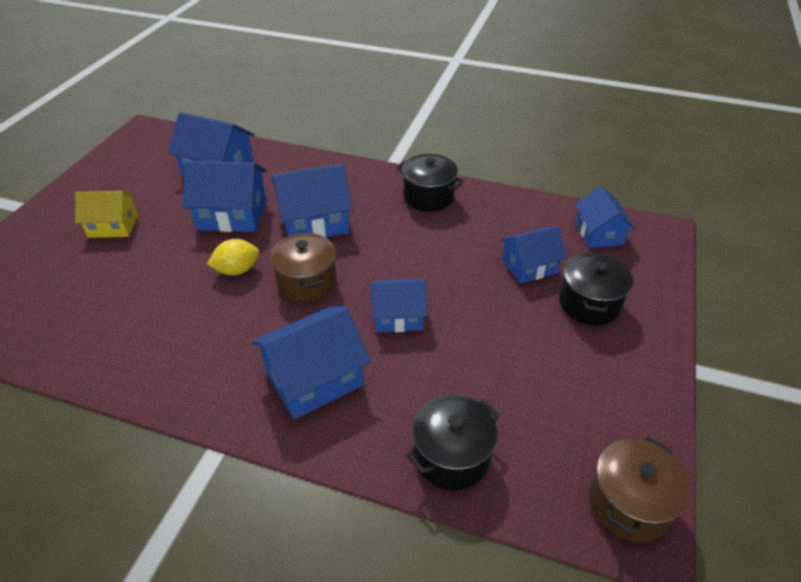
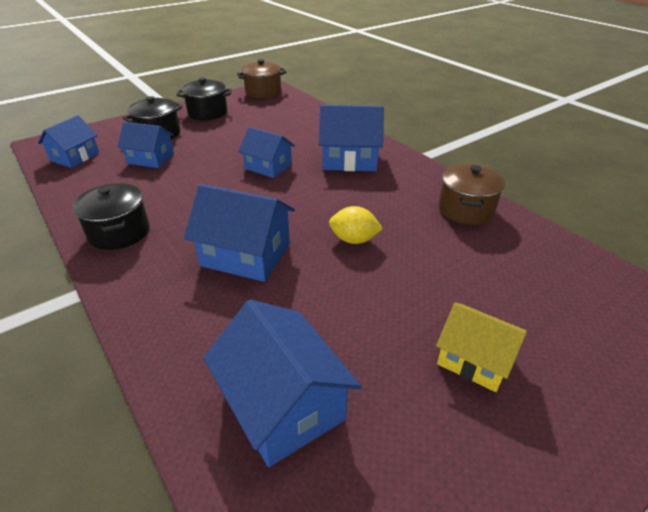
camera: 145 degrees left, 5 degrees down
blue house [182,161,267,232] -> none
brown pot [270,232,337,302] -> brown pot moved to [438,164,505,225]
black pot [406,395,500,490] -> black pot moved to [177,78,232,120]

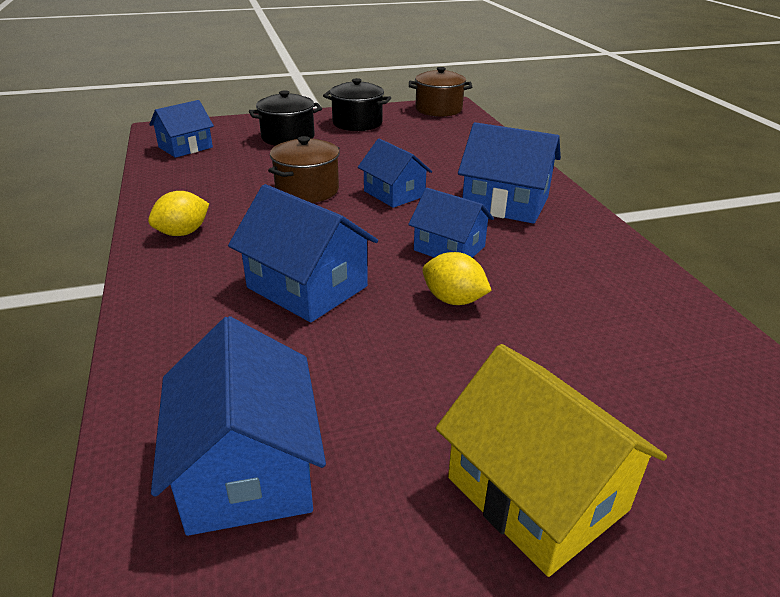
camera: 20 degrees right, 5 degrees down
black pot [73,183,150,250] -> yellow lemon [148,191,209,236]
blue house [117,122,174,168] -> blue house moved to [408,188,494,258]
yellow house [436,303,527,392] -> yellow house [436,344,667,577], size x1.50
brown pot [438,164,505,225] -> brown pot moved to [268,136,340,203]

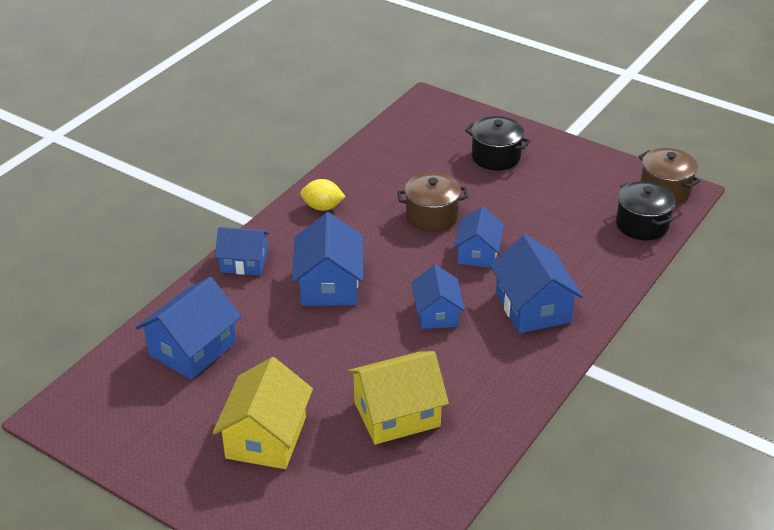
camera: 50 degrees right, 5 degrees up
blue house [149,100,214,158] -> blue house moved to [215,227,269,275]
black pot [323,78,391,131] -> black pot moved to [616,181,675,240]
yellow lemon [423,252,492,305] -> none
none -> yellow house [347,351,449,445]

